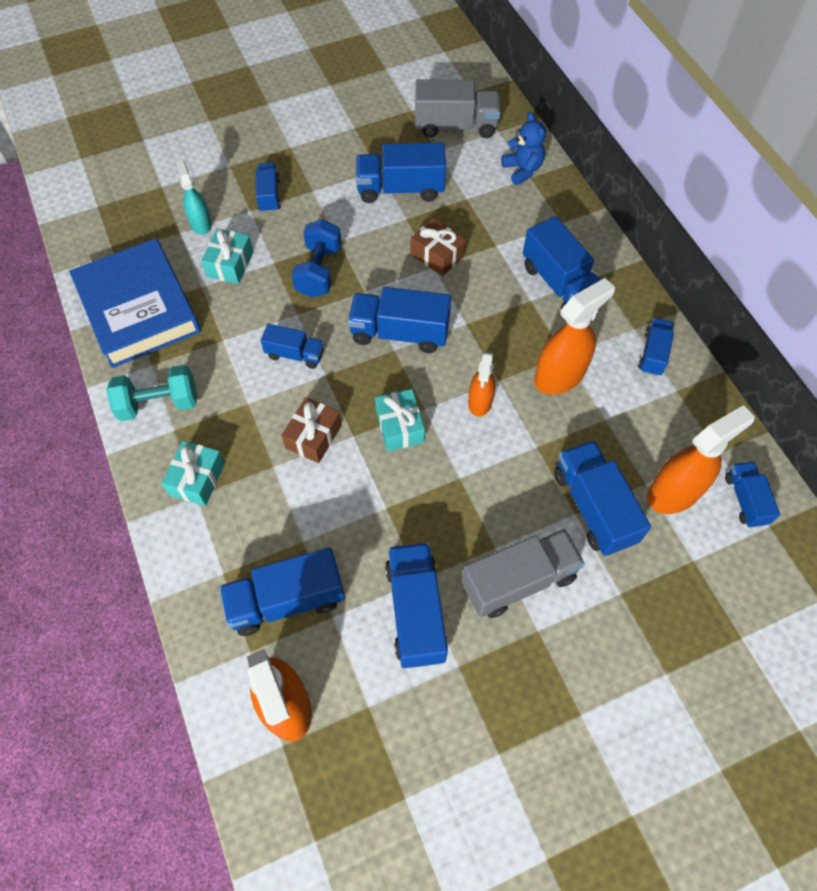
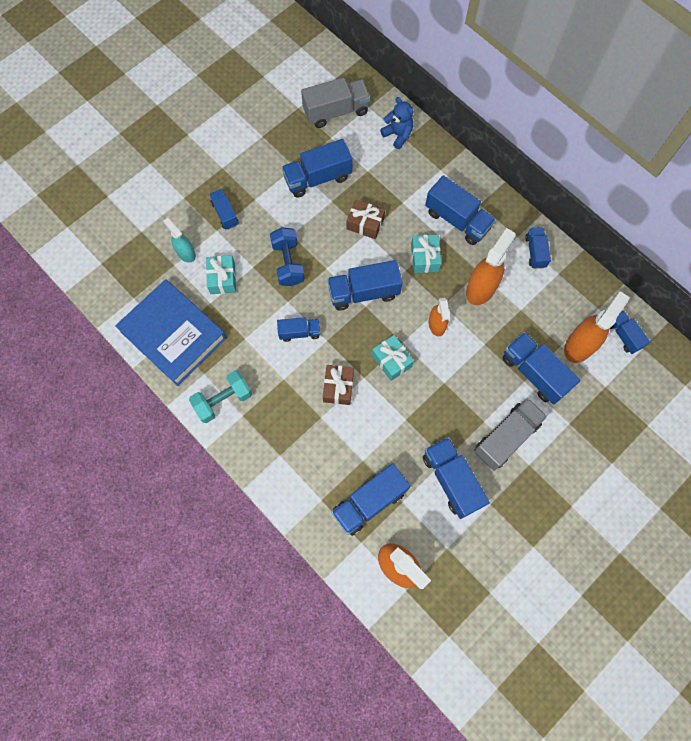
camera: 20 degrees left, 10 degrees up
turquoise gift [161,441,225,506] -> turquoise gift moved to [411,235,441,273]

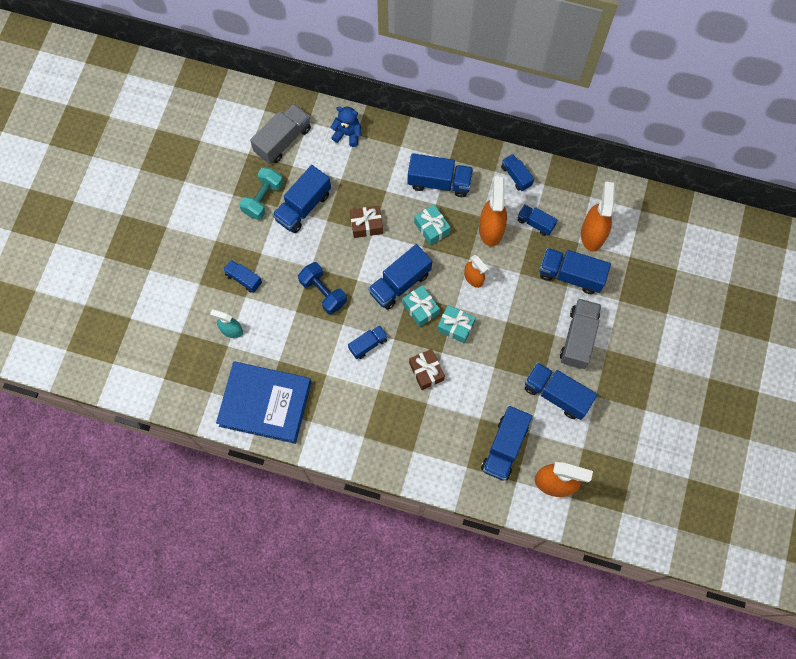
camera: 30 degrees left, 0 degrees up
turquoise dumbbell [189,370,252,423] -> turquoise dumbbell moved to [239,167,284,220]
turquoise gift [206,255,236,294] -> turquoise gift moved to [402,285,440,327]
blue truck [610,310,650,354] -> blue truck moved to [518,204,557,236]

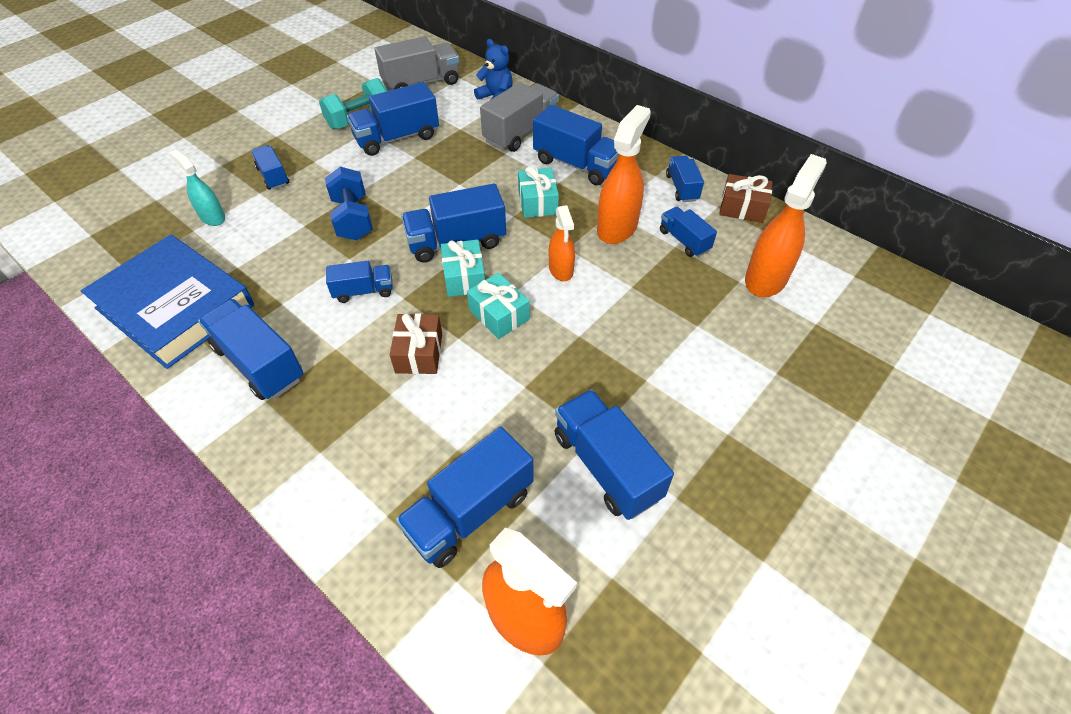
camera: 25 degrees right, 20 degrees down
brown gift [350,206,383,238] -> brown gift moved to [719,174,772,223]
blue truck [539,248,611,294] -> blue truck moved to [198,299,304,400]
grey truck [560,299,601,369] -> grey truck moved to [480,82,559,152]

